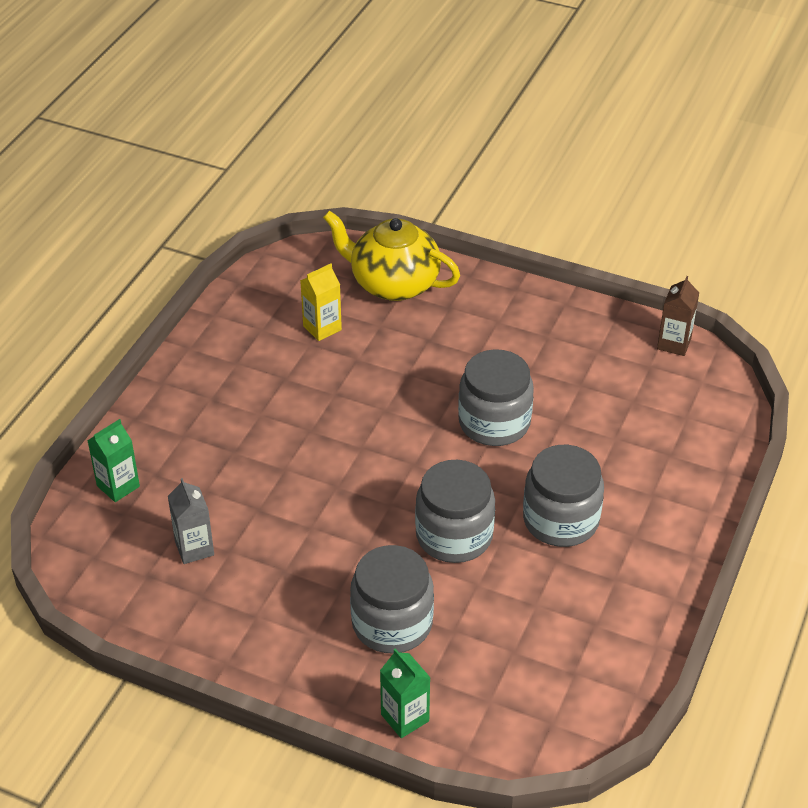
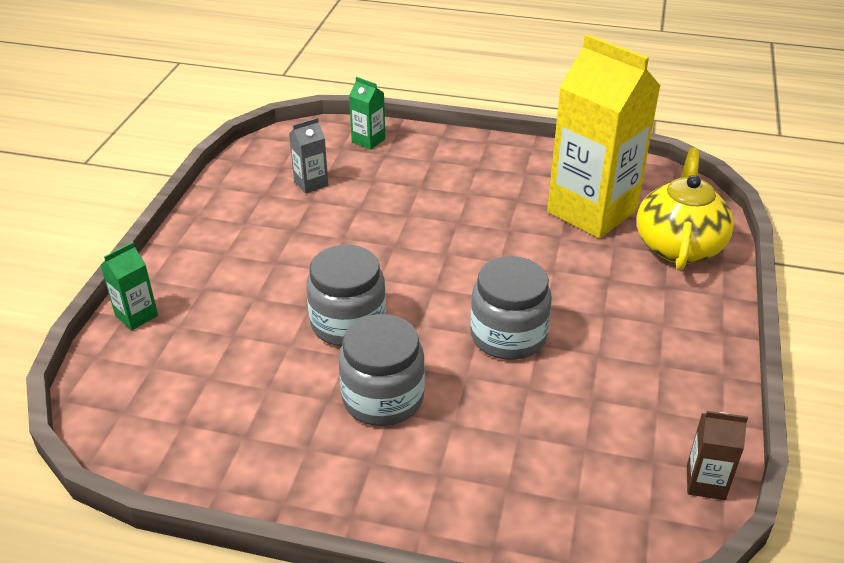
camera: 80 degrees right, 5 degrees down
yellow carton [300,263,342,341] -> yellow carton [547,34,660,239], size x2.41
grey jar [350,545,434,653] -> none

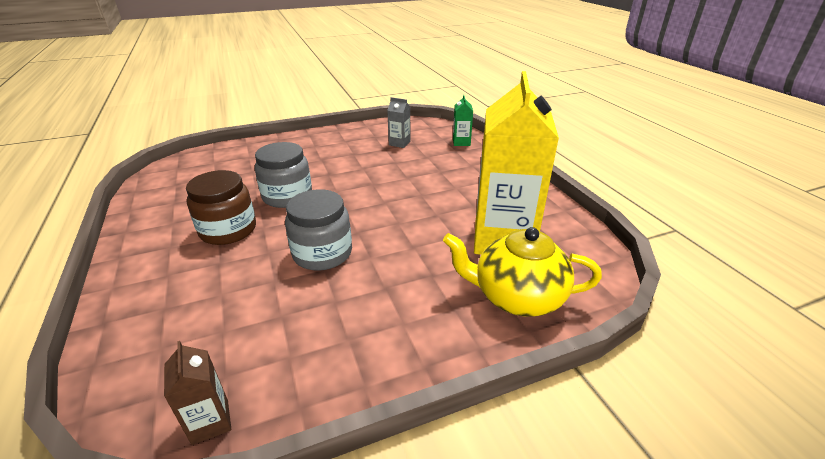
camera: 55 degrees right, 5 degrees down
green carton [101,242,158,330] -> none
grey jar [339,314,425,426] -> brown jar [186,170,256,245]
yellow teapot [637,148,734,271] -> yellow teapot turned 150 degrees counterclockwise [443,227,602,317]

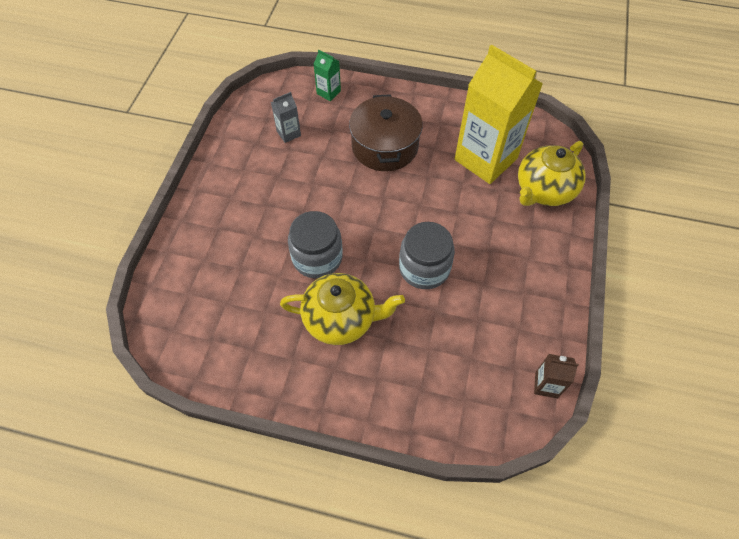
camera: 55 degrees left, 25 degrees up
brown jar [186,170,256,245] -> yellow teapot [280,273,405,345]
none -> brown pot [349,94,423,171]

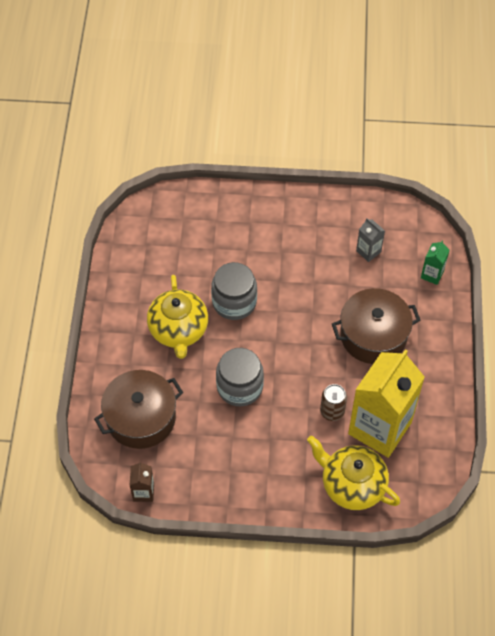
camera: 80 degrees right, 0 degrees up
none -> brown pot [94,370,183,449]
none -> brown can [320,384,347,421]

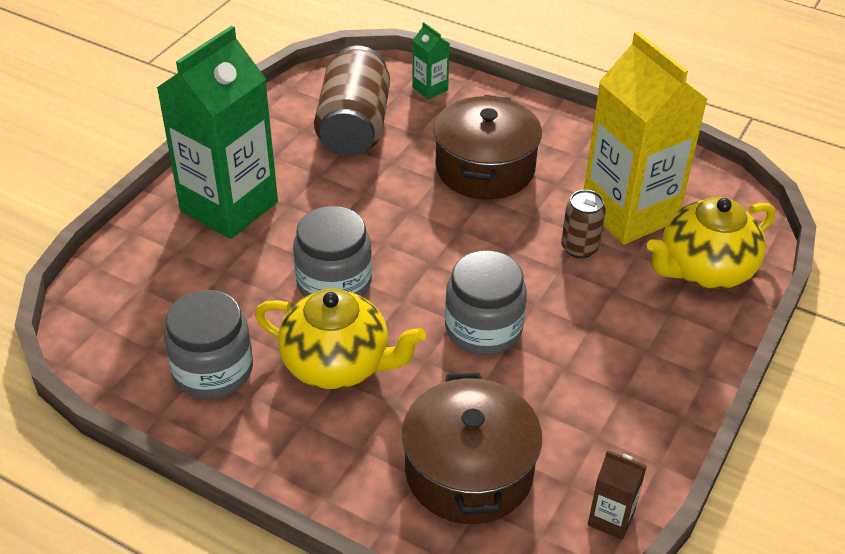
camera: 65 degrees left, 15 degrees down
grey carton [356,218,385,262] -> brown can [314,46,390,156]
none -> green carton [157,25,278,239]
none -> grey jar [164,290,253,399]

